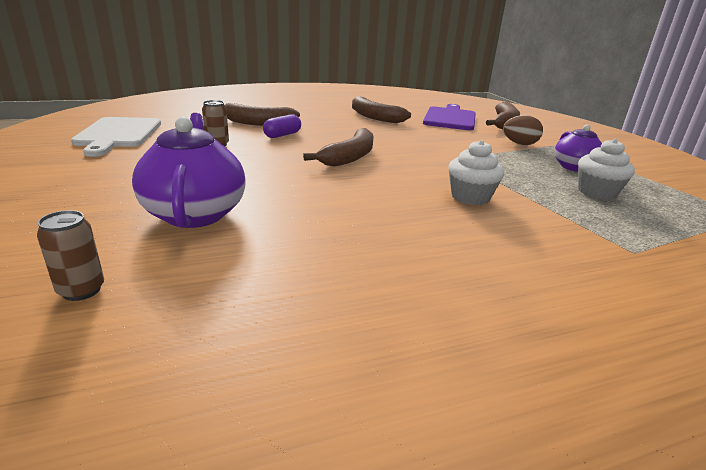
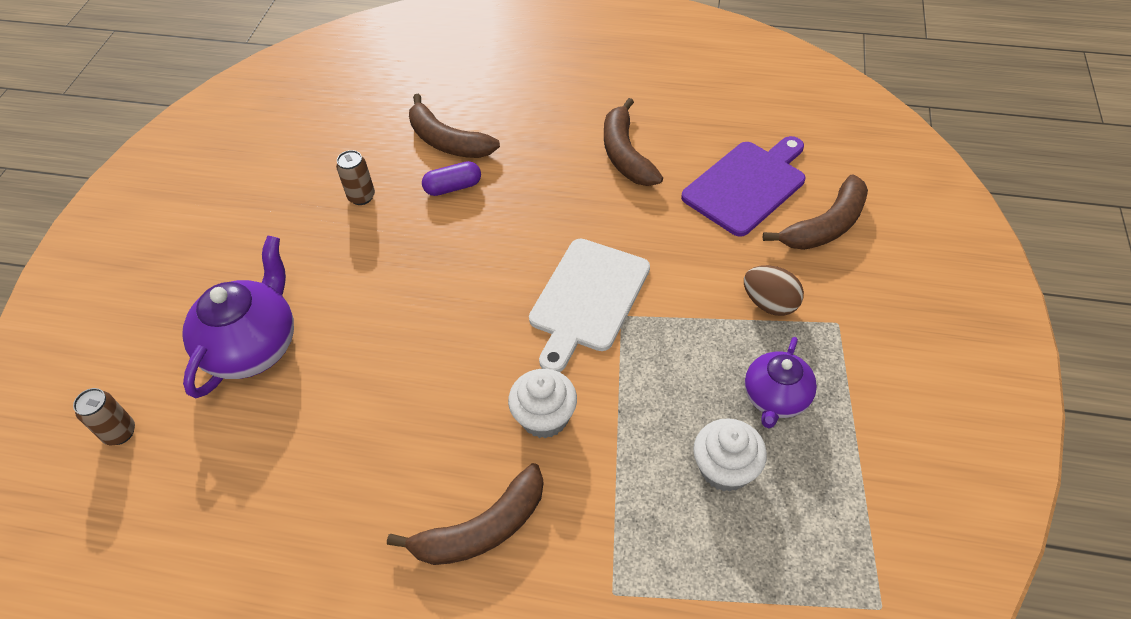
camera: 35 degrees right, 25 degrees up
white cutting board [71,117,161,157] -> white cutting board moved to [529,239,650,372]
brown banana [303,128,373,167] -> brown banana moved to [387,463,544,565]

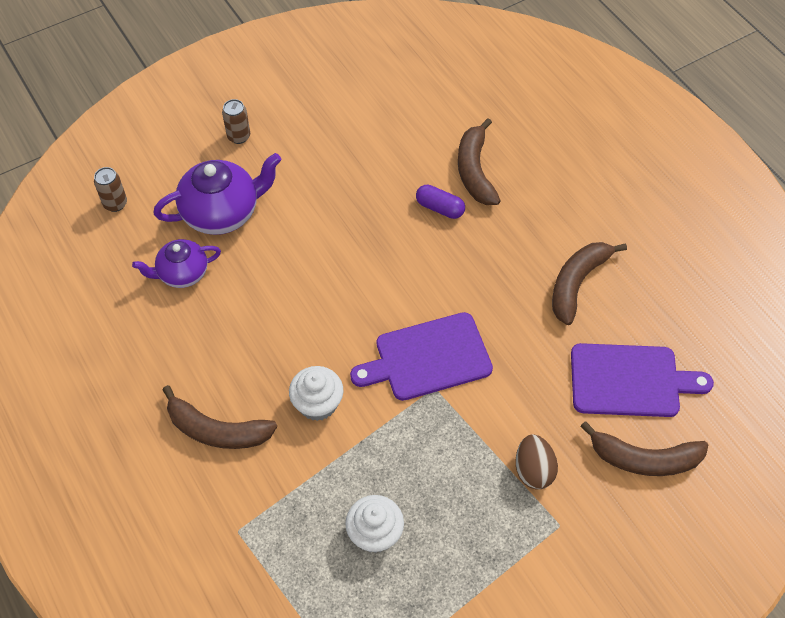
camera: 45 degrees right, 5 degrees up
brown can [336,150,375,205] -> brown can moved to [222,99,250,144]
white cutting board [529,239,650,372] -> purple cutting board [350,312,493,401]
purple teapot [745,337,817,428] -> purple teapot moved to [132,239,221,288]

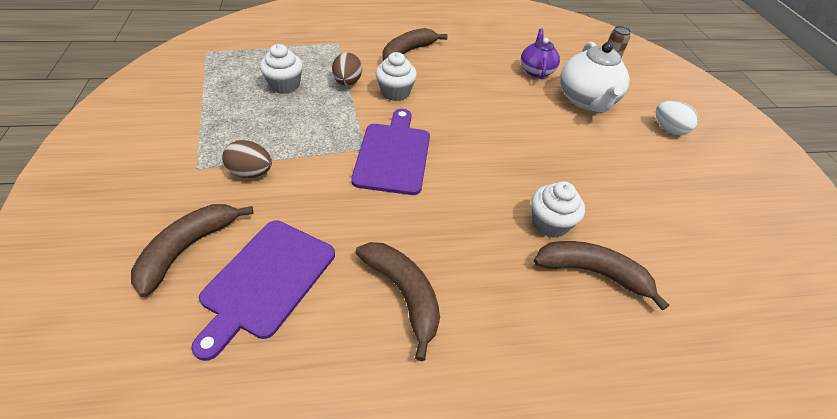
camera: 110 degrees right, 10 degrees down
purple teapot [154,153,281,235] -> white teapot [560,42,630,113]
brown can [222,99,250,144] -> white egg [655,100,698,135]
purple capsule [416,185,465,219] -> white cupcake [532,181,585,238]
none -> brown egg [332,52,362,86]

